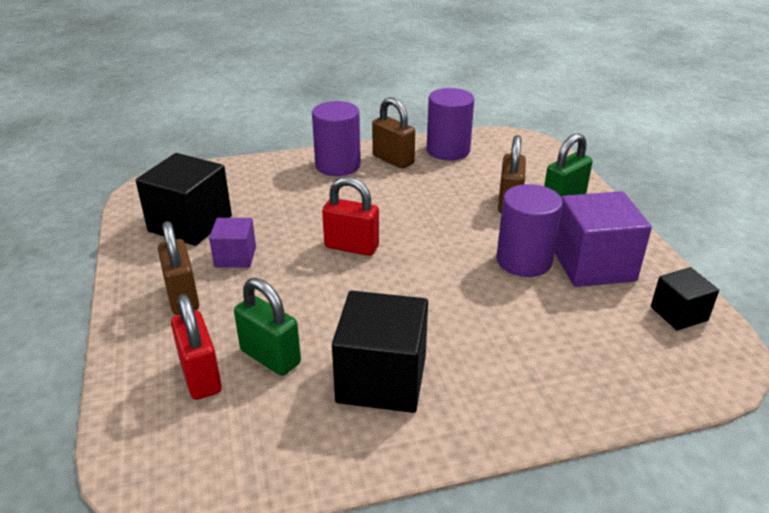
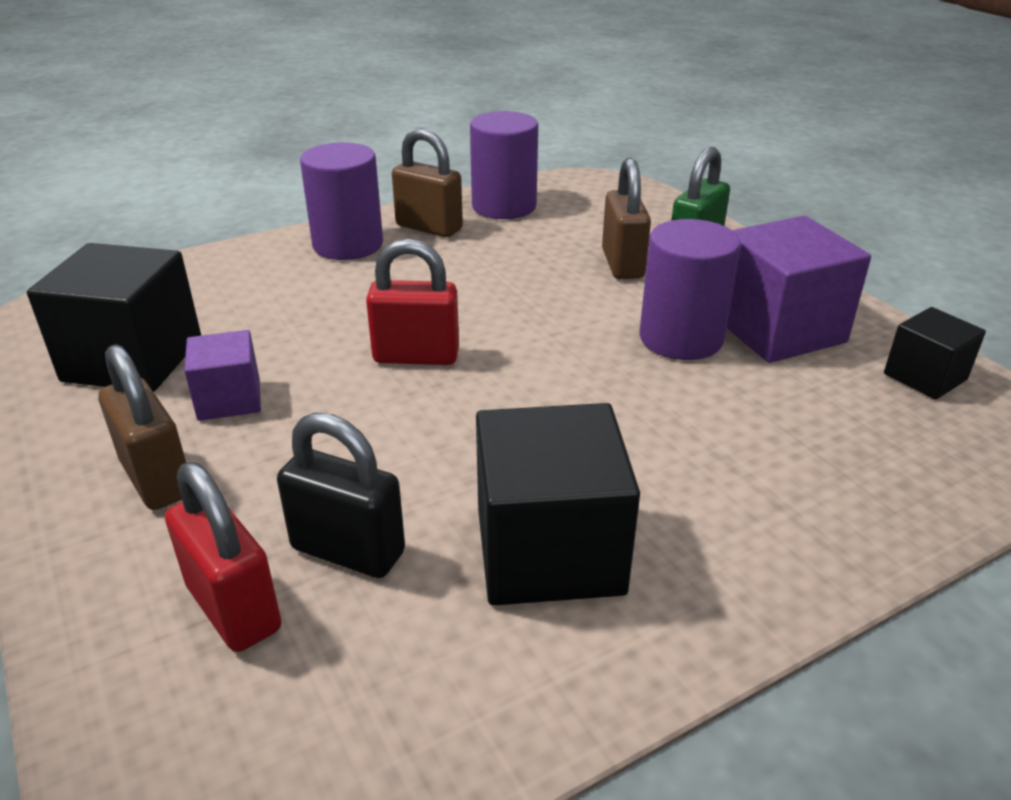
camera: 15 degrees left, 0 degrees up
green padlock [234,278,301,376] -> black padlock [277,413,405,578]

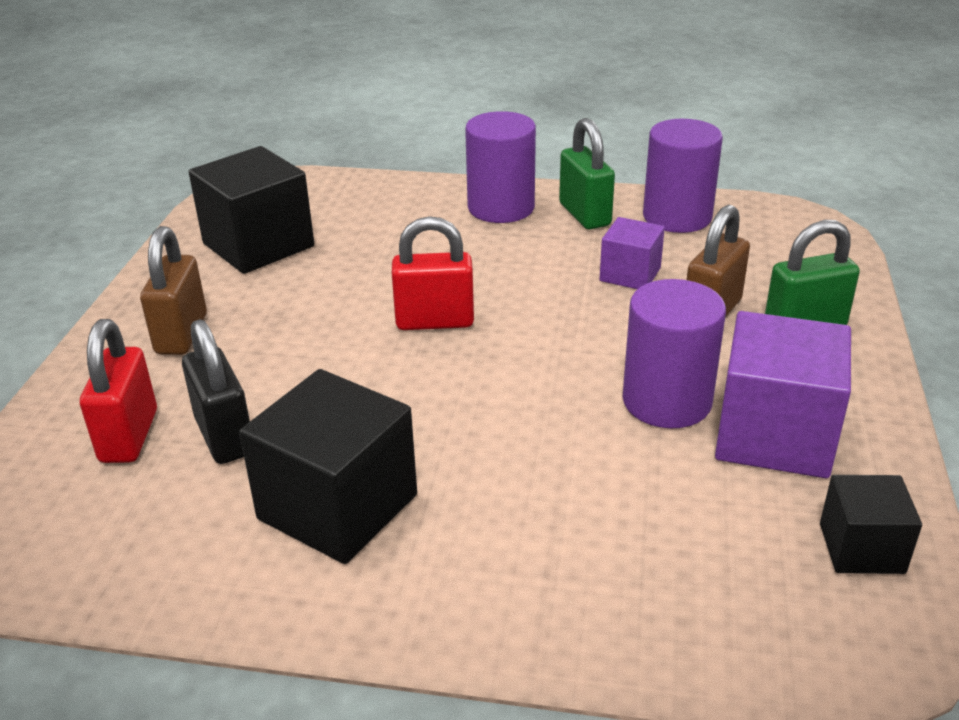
camera: 40 degrees right, 0 degrees up
purple cube [184,330,261,421] -> purple cube moved to [599,217,665,289]
red padlock [366,239,459,365] -> red padlock turned 45 degrees counterclockwise [392,216,474,330]
brown padlock [392,128,463,237] -> green padlock [559,118,615,229]

